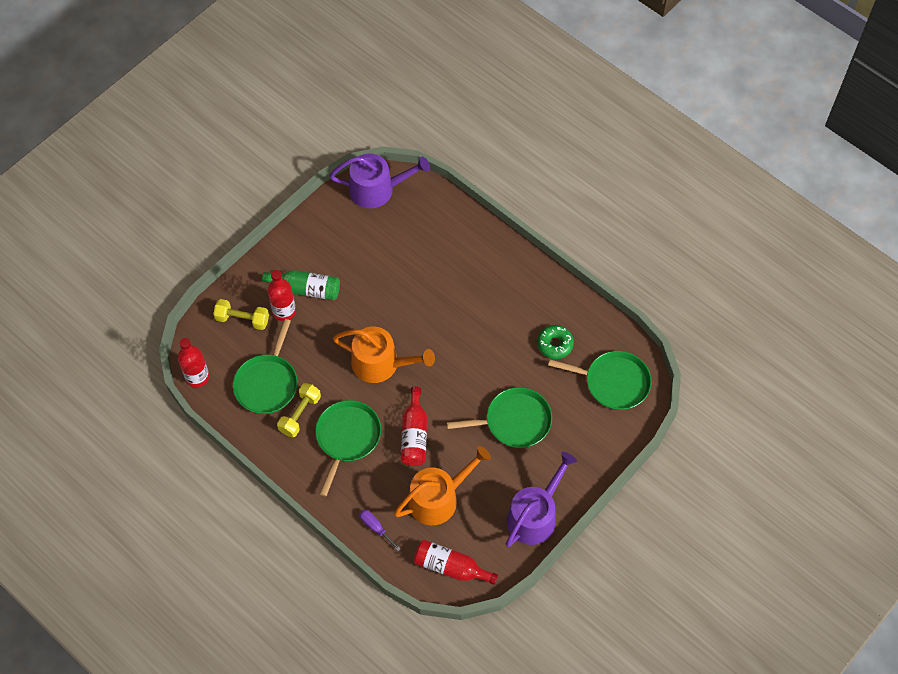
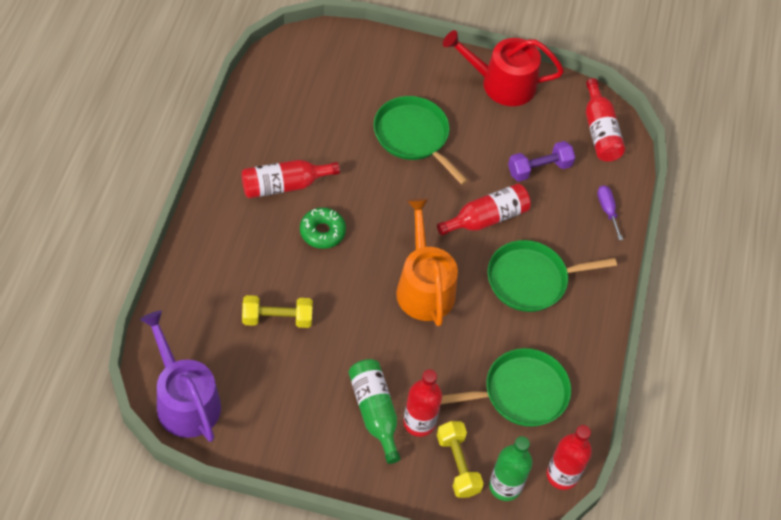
camera: 125 degrees left, 5 degrees down
yellow dumbbell [277,383,321,437] -> yellow dumbbell moved to [242,295,313,328]
purple screwdriver [359,509,401,551] -> purple screwdriver turned 150 degrees clockwise [597,185,623,240]
orange watering can [394,446,491,525] -> purple dumbbell [508,141,575,182]
purple watering can [506,452,577,547] -> red watering can [443,30,564,106]
green donut [537,325,574,359] -> green donut moved to [300,207,346,249]
green pan [548,351,652,410] -> none
none -> red bottle [241,160,340,198]
none -> green bottle [489,436,532,501]

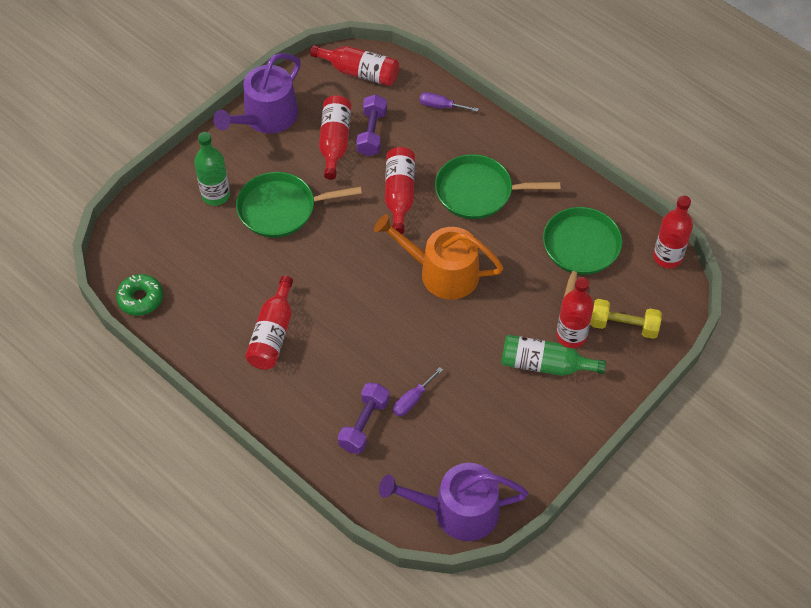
camera: 55 degrees left, 0 degrees up
yellow dumbbell [242,295,313,328] -> purple screwdriver [393,367,443,416]
green donut [300,207,346,249] -> green donut moved to [116,274,163,316]
red watering can [443,30,564,106] -> purple watering can [213,53,301,134]
green pan [487,240,617,312] -> green pan turned 75 degrees clockwise [435,154,560,219]
green bottle [489,436,532,501] -> green bottle moved to [194,132,230,206]
none -> red bottle [319,95,351,180]
none -> purple dumbbell [338,383,389,454]

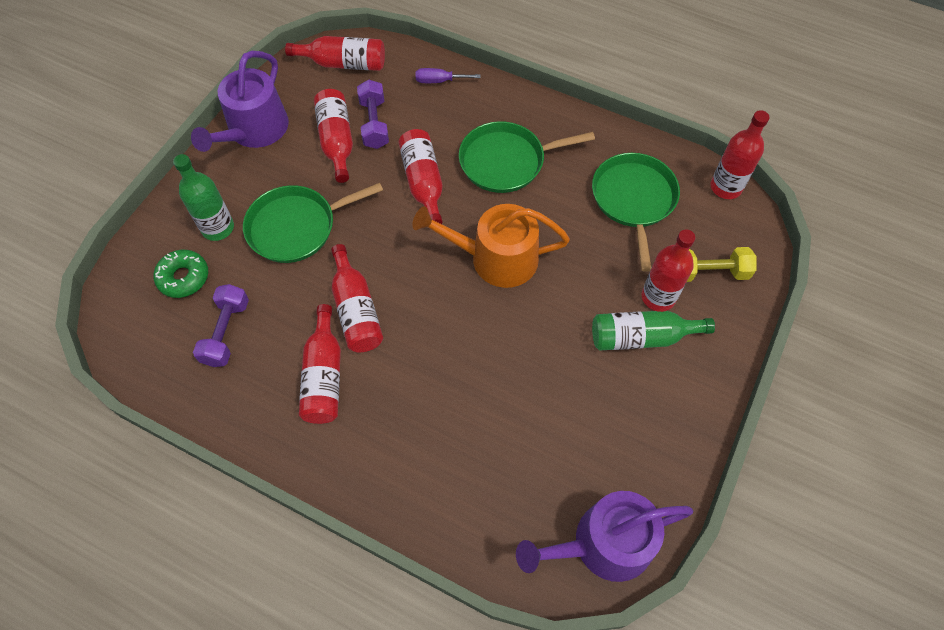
camera: 15 degrees left, 5 degrees up
green donut [116,274,163,316] -> green donut moved to [154,250,208,298]
purple dumbbell [338,383,389,454] -> purple dumbbell moved to [193,284,249,367]
purple screwdriver [393,367,443,416] -> none
none -> red bottle [331,244,383,352]

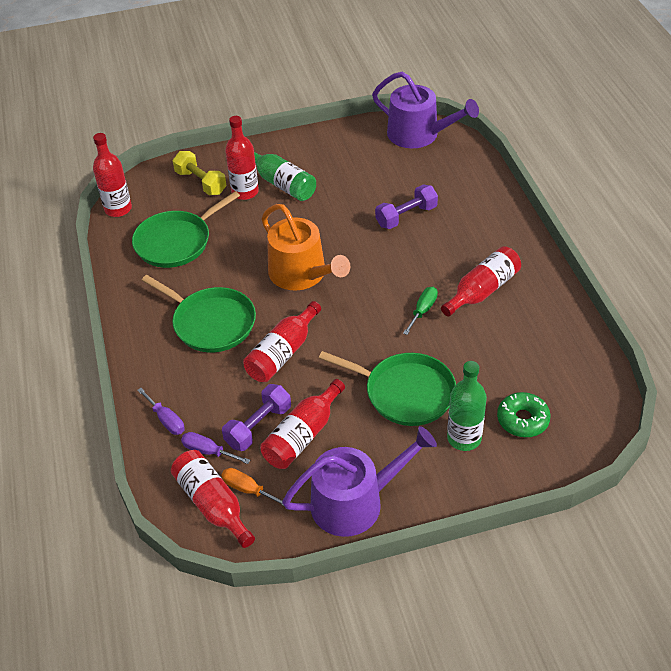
camera: 130 degrees left, 15 degrees down
purple dumbbell [193,284,249,367] -> purple dumbbell moved to [375,185,438,229]
red bottle [331,244,383,352] -> green screwdriver [403,287,438,335]
none -> purple screwdriver [181,432,250,464]
none -> orange screwdriver [221,468,285,507]

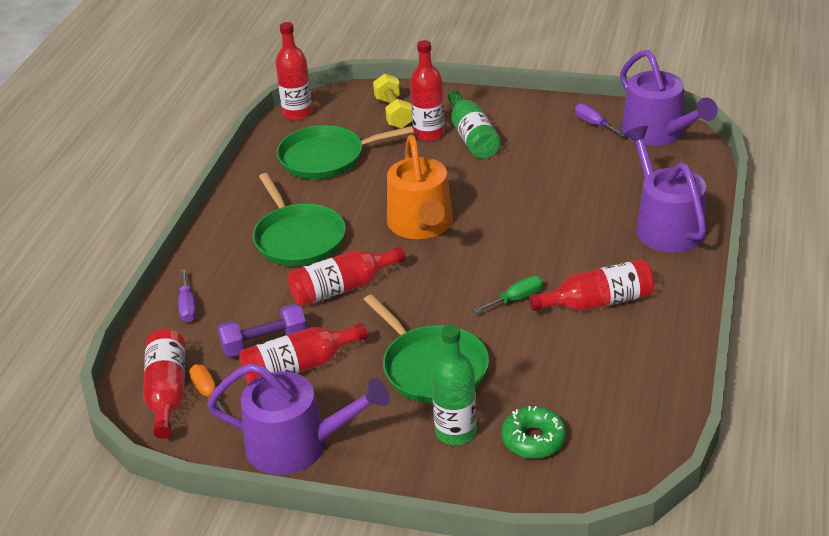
camera: 30 degrees right, 10 degrees down
purple screwdriver [181,432,250,464] -> purple screwdriver moved to [575,103,625,137]
purple dumbbell [375,185,438,229] -> none
none -> purple watering can [624,126,706,253]

